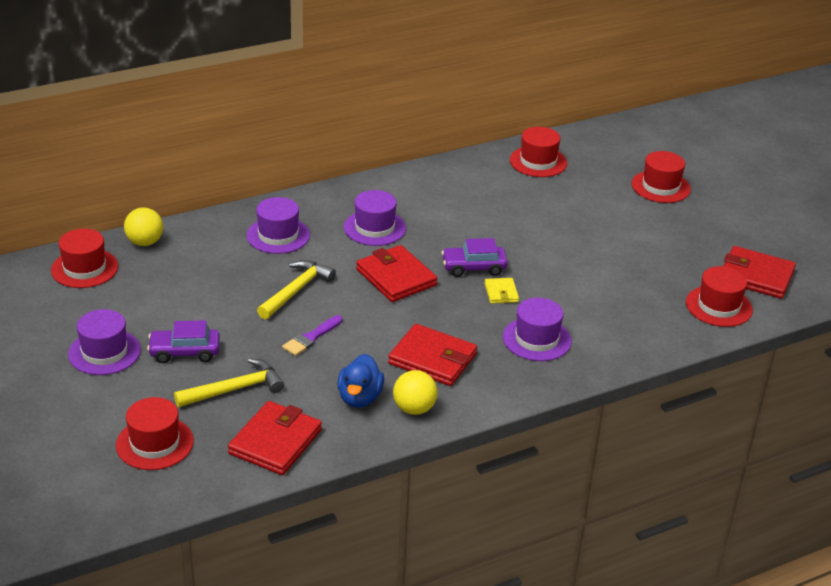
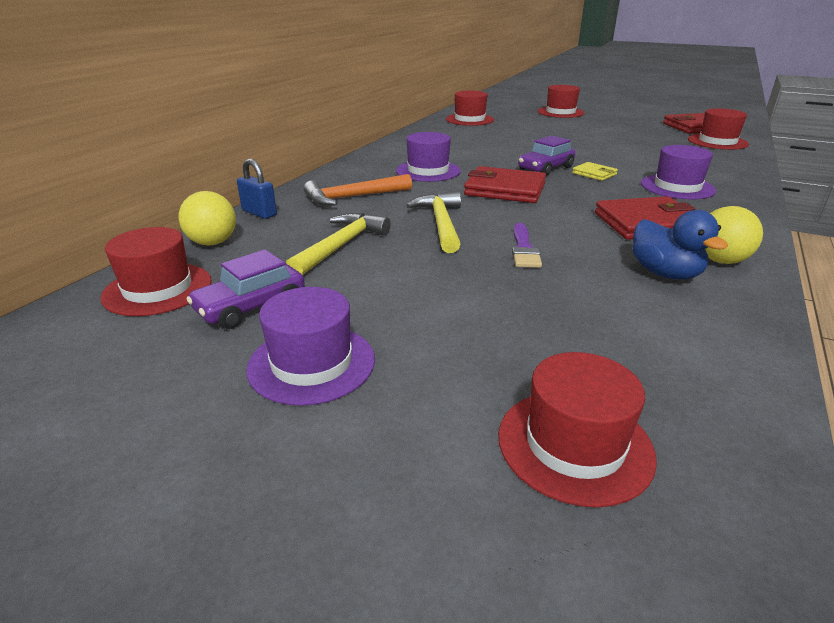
camera: 35 degrees left, 5 degrees down
purple car [147,320,220,363] -> purple car moved to [186,249,305,329]
yellow hammer [174,358,284,407] -> yellow hammer moved to [286,213,391,275]
red wallet [228,401,322,475] -> none
purple hat [246,197,310,254] -> orange hammer [304,174,412,206]
none -> blue padlock [237,159,277,219]

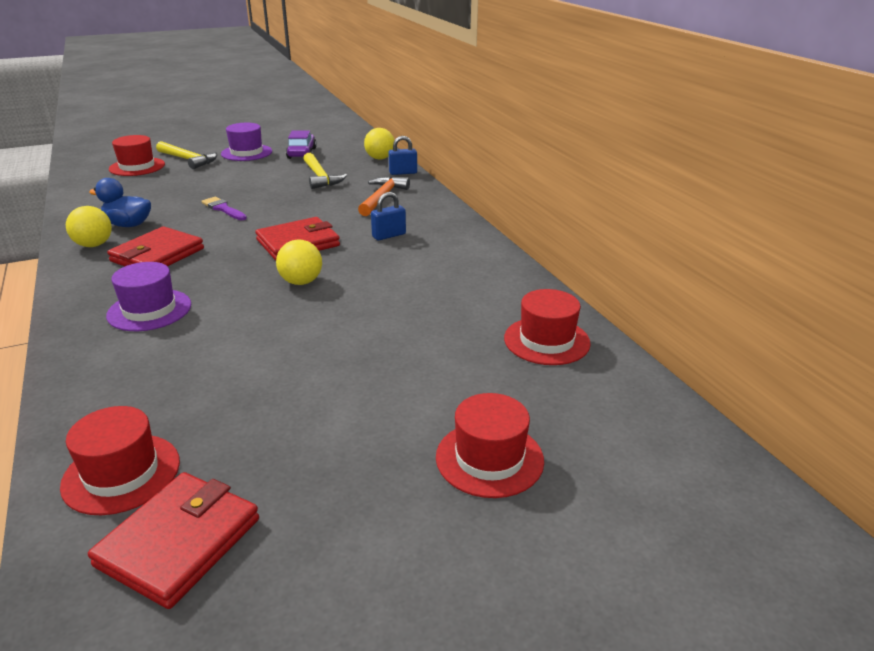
camera: 130 degrees right, 0 degrees up
red hat [100,227,211,316] -> none
purple hat [396,132,461,182] -> blue padlock [371,192,406,240]
yellow hammer [406,192,461,253] -> yellow hammer moved to [156,141,217,169]
purple car [518,136,575,176] -> yellow ball [276,240,322,285]
yellow wallet [572,162,618,181] -> none

